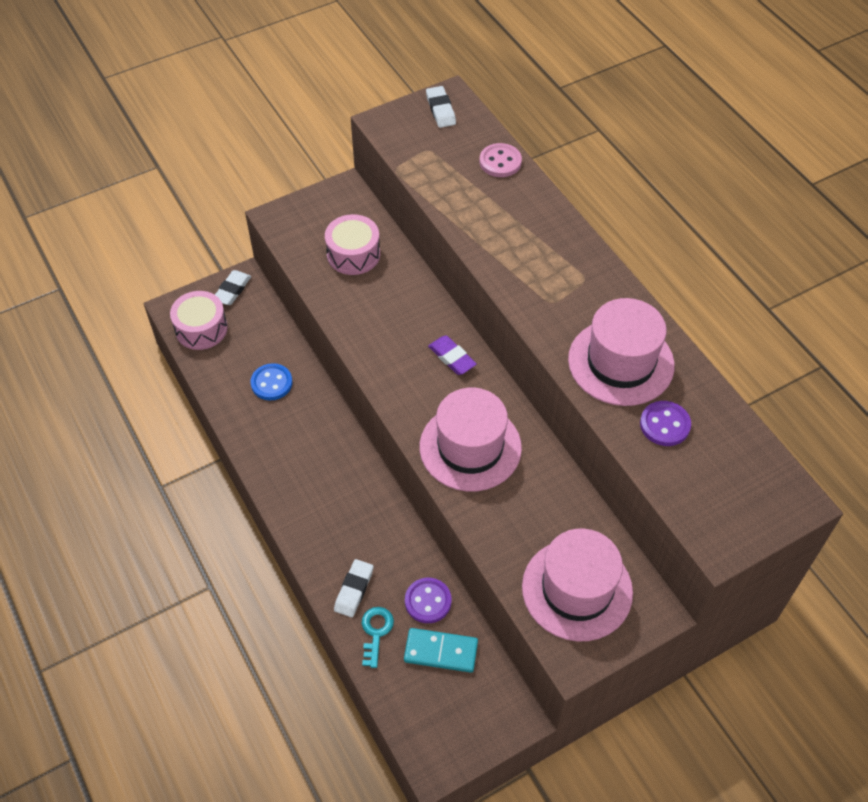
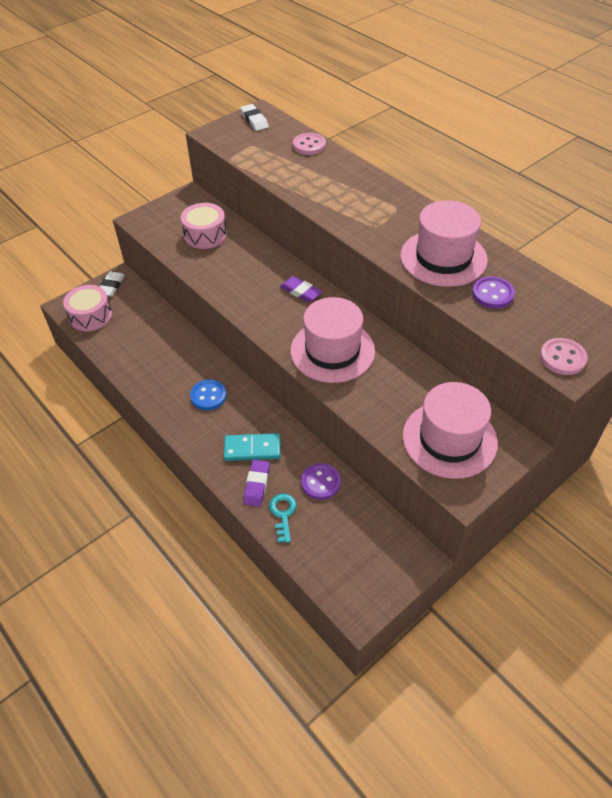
camera: 10 degrees left, 5 degrees down
blue button [251,363,293,400] -> blue button moved to [190,380,227,410]
white eraser [334,559,373,617] -> purple eraser [243,460,270,506]
turquoise domino [404,628,478,673] -> turquoise domino moved to [224,433,280,461]
none -> pink button [540,338,588,375]

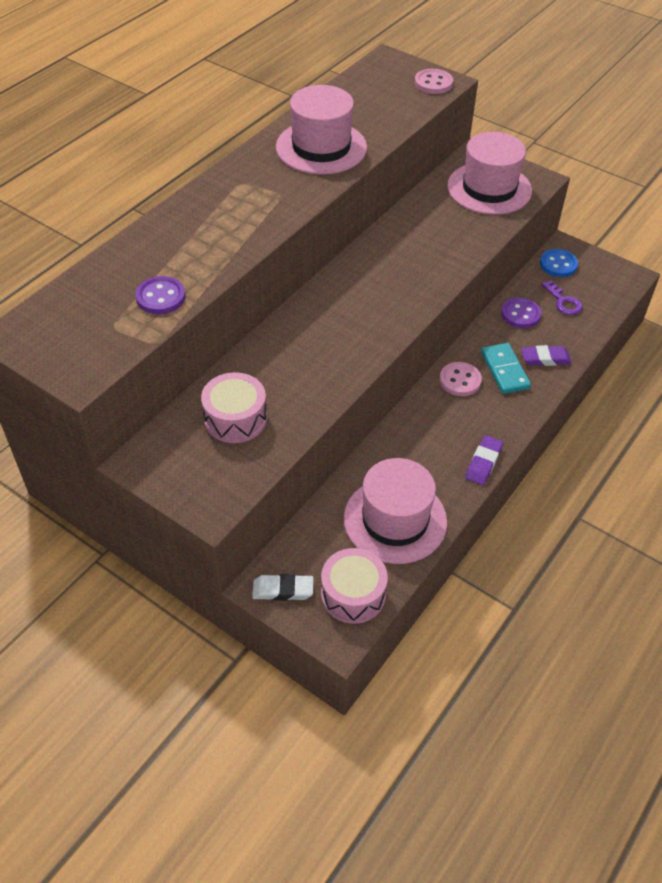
camera: 105 degrees left, 0 degrees up
blue button [190,380,227,410] -> blue button moved to [540,249,578,277]
white eraser [240,104,269,131] -> none
turquoise key [269,494,297,543] -> none
purple eraser [280,276,323,302] -> purple eraser moved to [465,435,503,485]
pink hat [291,297,375,383] -> pink hat moved to [344,458,447,564]
pink button [293,133,326,155] -> pink button moved to [440,362,482,396]
purple button [472,276,515,309] -> purple button moved to [135,276,186,314]
none -> purple key [541,280,582,315]

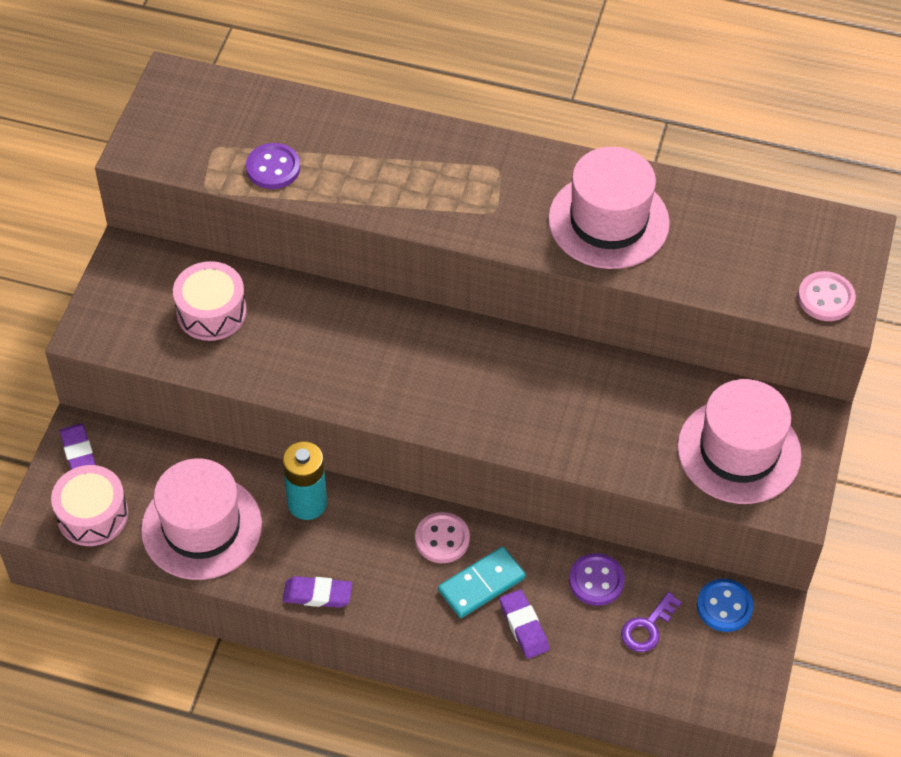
camera: 70 degrees right, 5 degrees up
white eraser [252,574,314,601] -> purple eraser [60,423,96,470]
none -> turquoise battery [282,441,327,520]

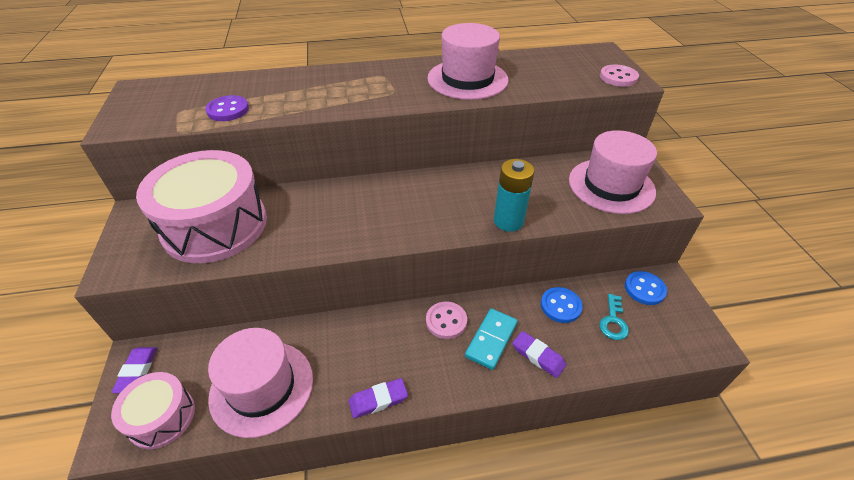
camera: 25 degrees left, 10 degrees down
purple eraser [60,423,96,470] -> purple eraser turned 45 degrees clockwise [111,347,157,393]
pink drum [173,261,247,341] -> pink drum [136,150,267,263], size x1.86
turquoise battery [282,441,327,520] -> turquoise battery moved to [494,159,535,232]
purple button [569,553,625,606] -> blue button [541,287,583,323]
purple key [621,592,682,652] -> turquoise key [599,294,629,340]

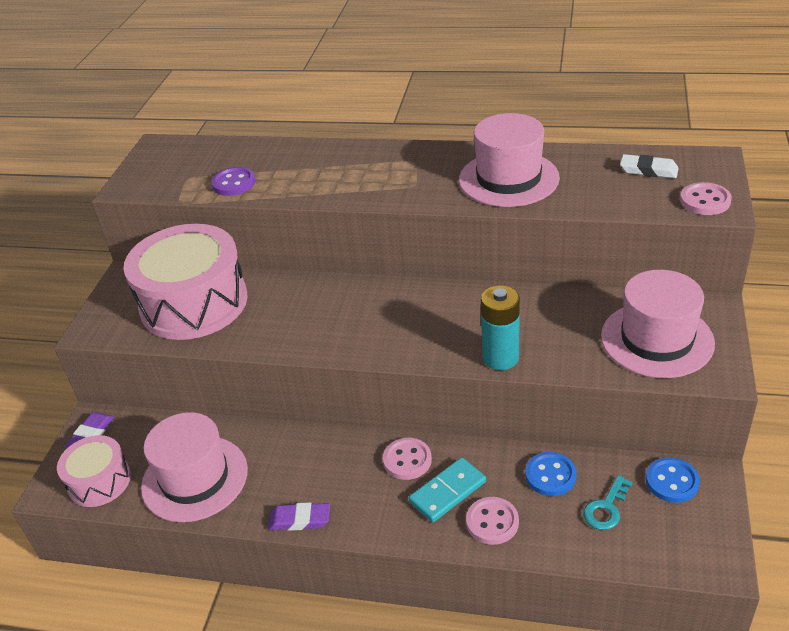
camera: 25 degrees right, 5 degrees down
purple eraser [513,331,566,378] -> pink button [466,497,519,545]
none -> white eraser [620,154,679,178]

